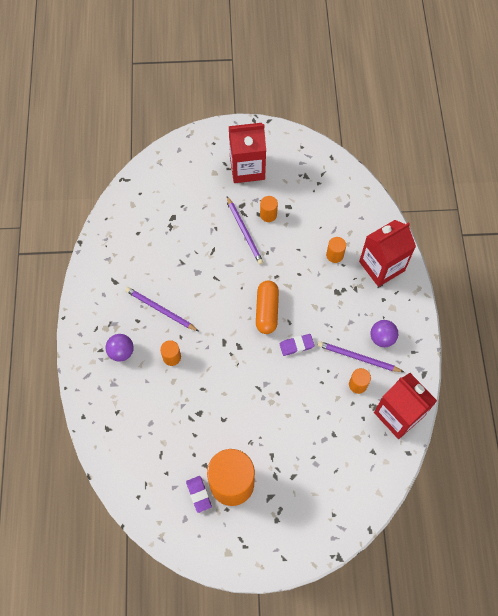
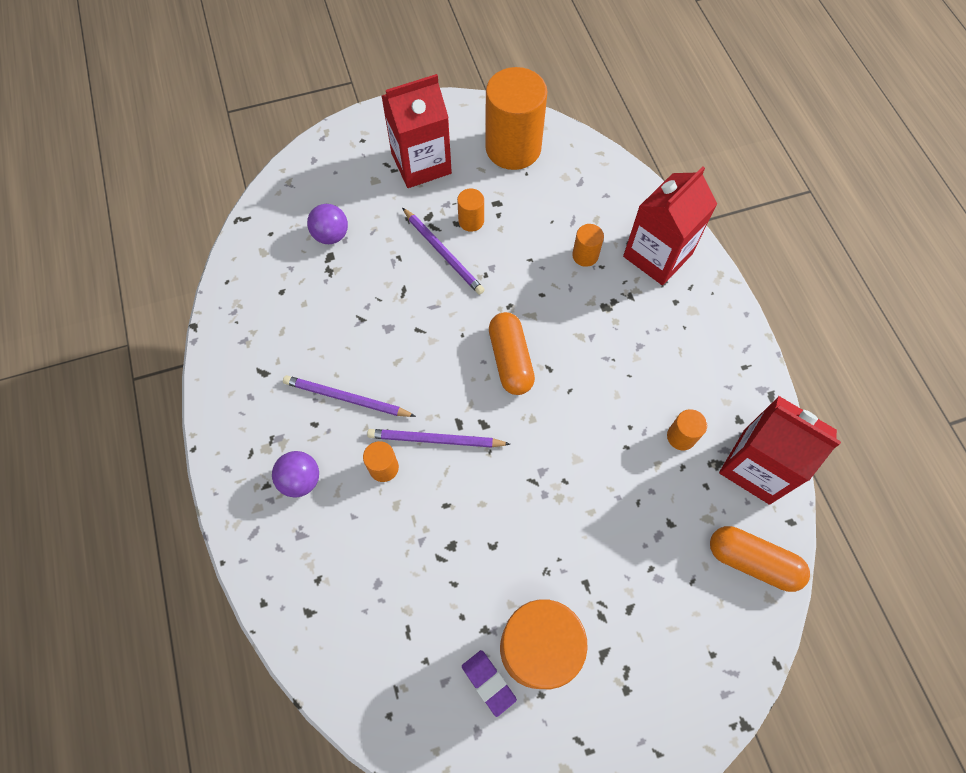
camera: 15 degrees left, 0 degrees up
purple eraser [280,334,314,356] -> none
purple pencil [318,341,404,372] -> purple pencil moved to [367,429,510,448]
purple ball [370,320,398,347] -> purple ball moved to [307,204,348,244]
none -> orange cylinder [485,67,547,170]
none -> orange capsule [710,526,810,592]

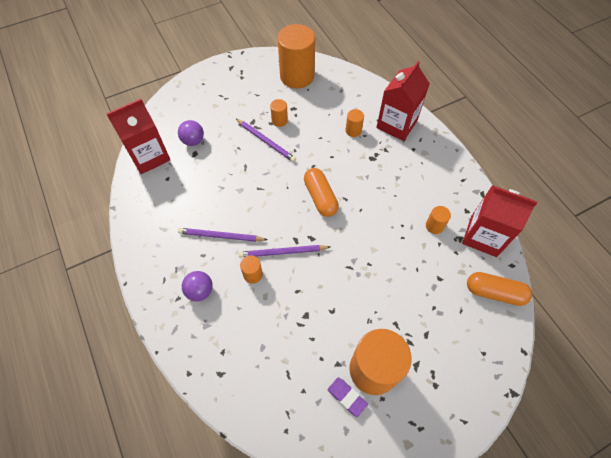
camera: 10 degrees left, 5 degrees down
red carton [382,74,452,188] -> red carton moved to [106,99,170,174]

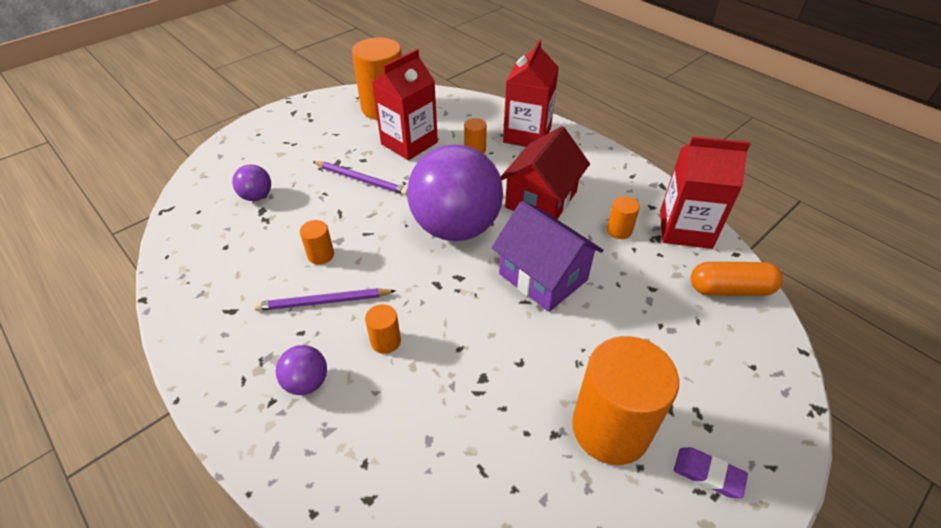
camera: 15 degrees left, 15 degrees down
red carton [106,99,170,174] -> red carton moved to [372,49,438,160]
purple pencil [239,245,330,258] -> none
orange cylinder [270,99,288,127] -> orange cylinder moved to [300,220,334,265]
orange capsule [304,168,339,217] -> purple ball [407,144,503,241]
purple eraser [328,377,368,417] -> purple eraser moved to [674,447,748,498]
none -> purple house [492,201,603,312]
none -> red house [501,126,590,219]

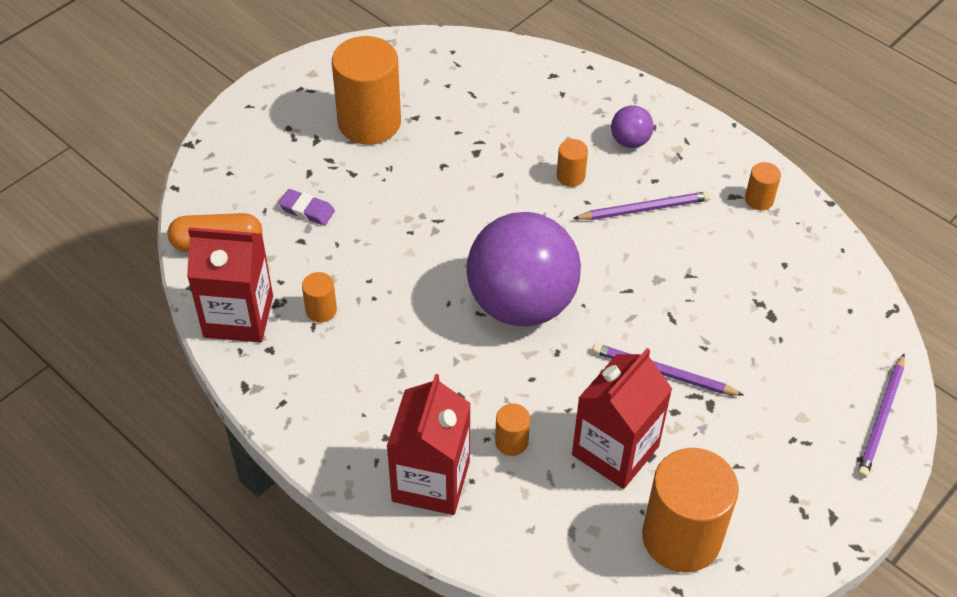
camera: 175 degrees right, 5 degrees up
purple ball [232,164,271,201] -> none
orange cylinder [300,220,334,265] -> orange cylinder moved to [745,162,781,210]
purple house [492,201,603,312] -> none
red house [501,126,590,219] -> none
purple eraser [674,447,748,498] -> purple eraser moved to [278,189,335,226]
none -> purple pencil [857,354,905,478]

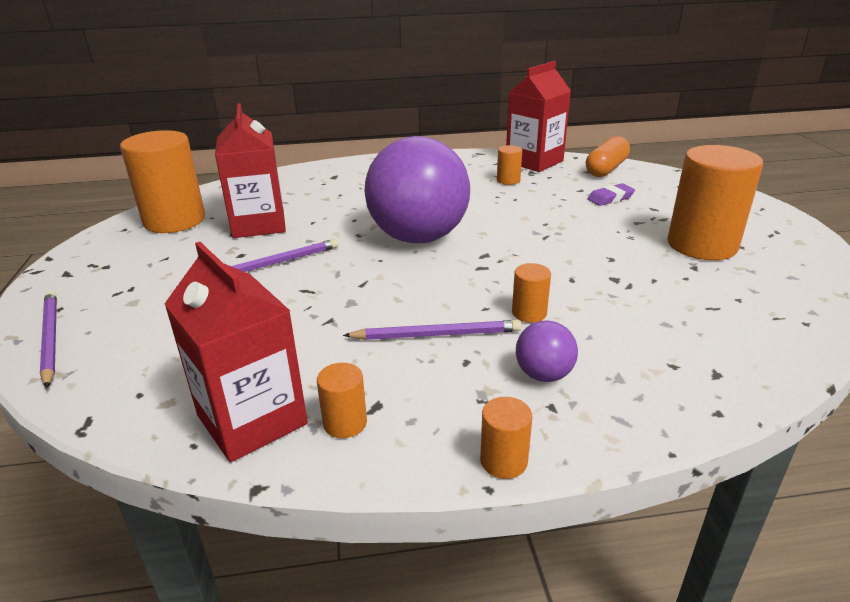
camera: 130 degrees right, 20 degrees down
red carton [387,374,471,515] -> red carton moved to [164,242,308,462]
orange cylinder [495,403,530,456] -> orange cylinder moved to [480,397,532,479]
purple pencil [573,191,711,220] -> purple pencil turned 120 degrees counterclockwise [343,320,522,340]

